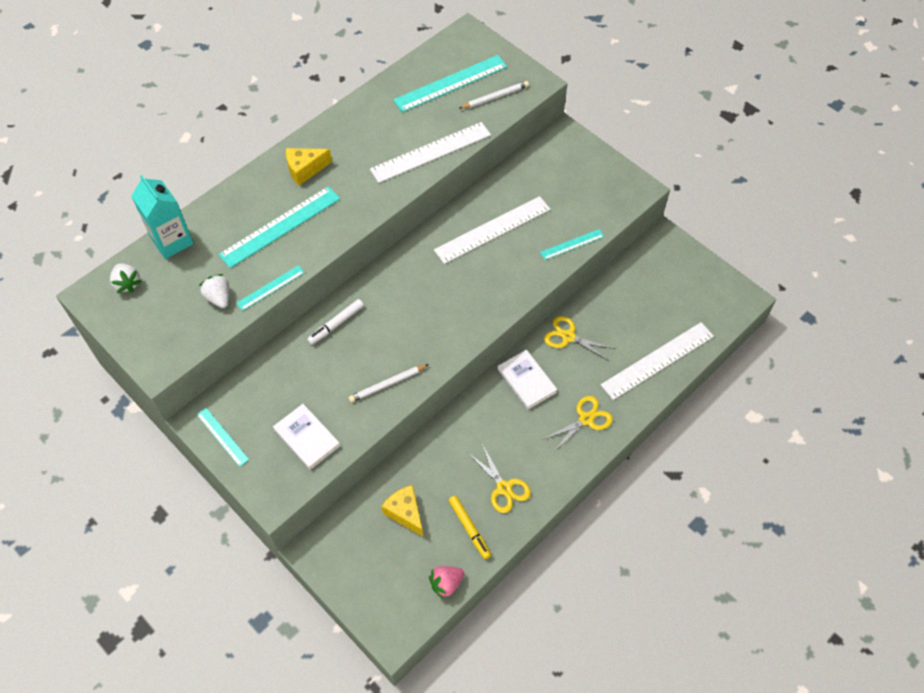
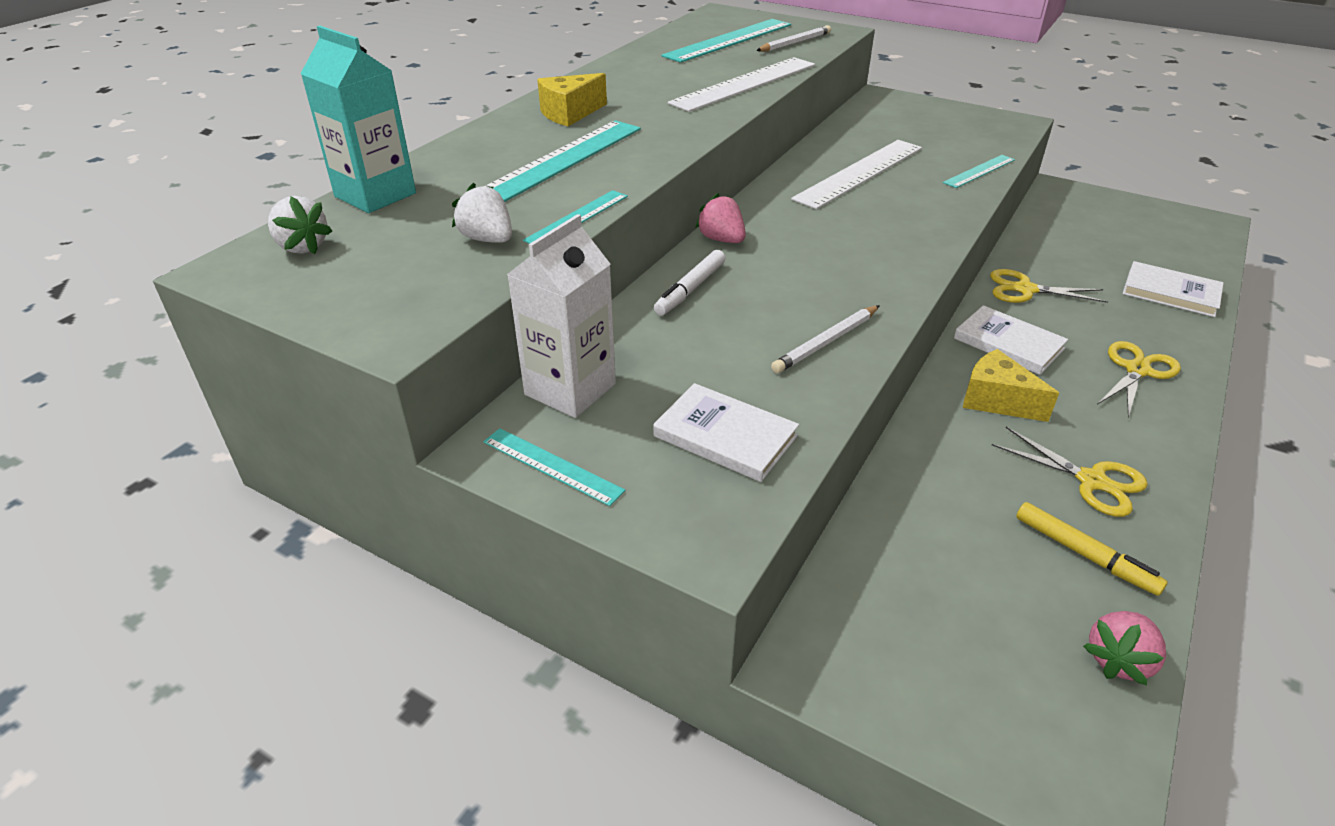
camera: 15 degrees left, 20 degrees down
yellow cheese [381,485,423,537] -> yellow cheese moved to [963,349,1059,422]
white ruler [601,322,714,400] -> white book [1122,261,1224,317]
none -> white carton [507,214,616,418]
none -> pink strawberry [695,193,746,243]

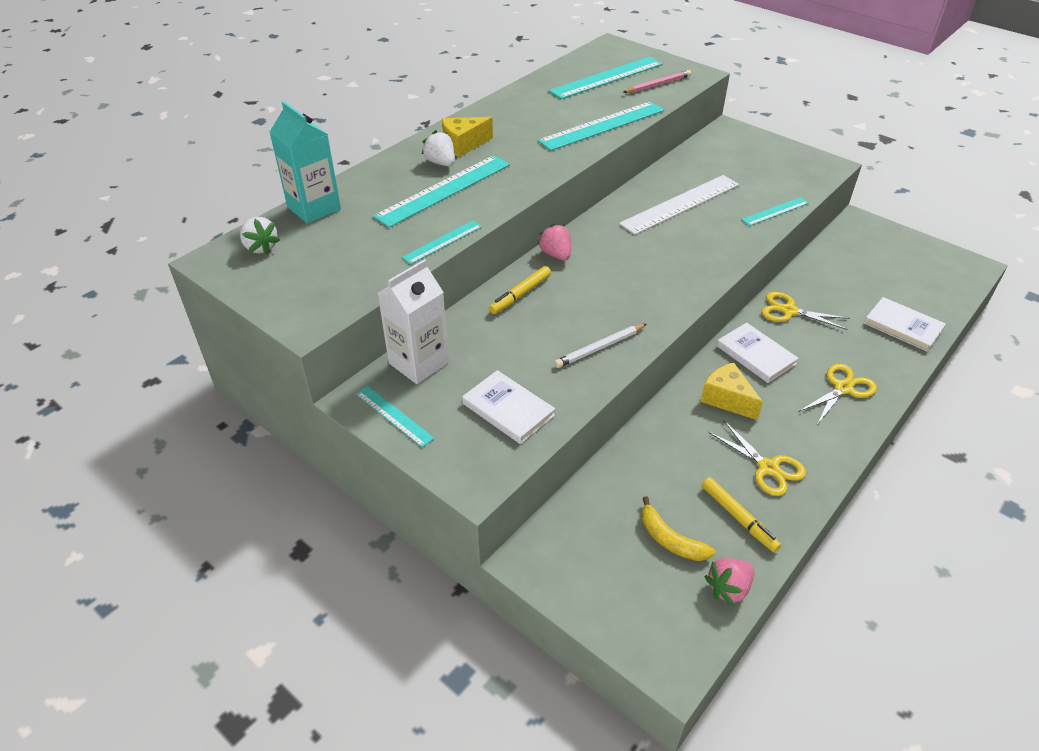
camera: 10 degrees right, 5 degrees up
white strawberry [452,183,512,243] -> white strawberry moved to [422,130,455,166]
white marker [654,250,725,316] -> yellow marker [489,266,551,314]
white ruler [668,57,815,112] -> turquoise ruler [538,101,664,151]
white pencil [756,25,831,52] -> pink pencil [623,70,691,93]
none -> yellow banana [642,496,715,561]

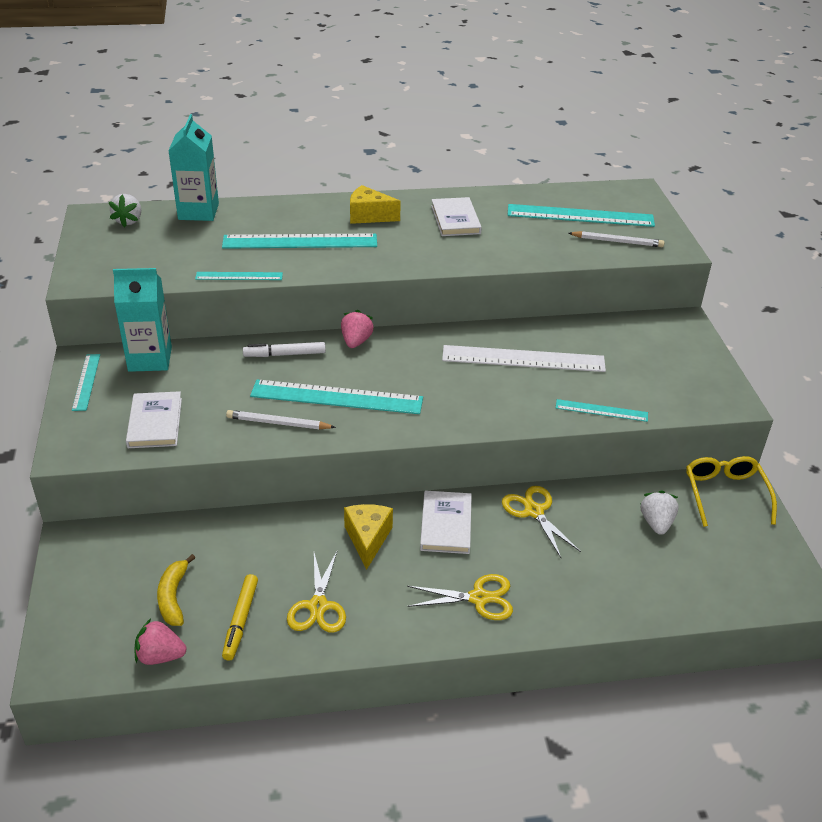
camera: 40 degrees right, 5 degrees down
white carton [377,259,449,384] -> turquoise carton [113,268,172,372]
white strawberry [422,130,455,166] -> white strawberry moved to [641,490,679,535]
yellow marker [489,266,551,314] -> white marker [243,342,326,357]
turquoise ruler [538,101,664,151] -> turquoise ruler moved to [250,380,423,414]
pink pencil [623,70,691,93] -> white pencil [568,231,665,247]
white book [864,297,946,352] -> white book moved to [431,197,482,236]
none -> yellow glasses [686,456,777,527]

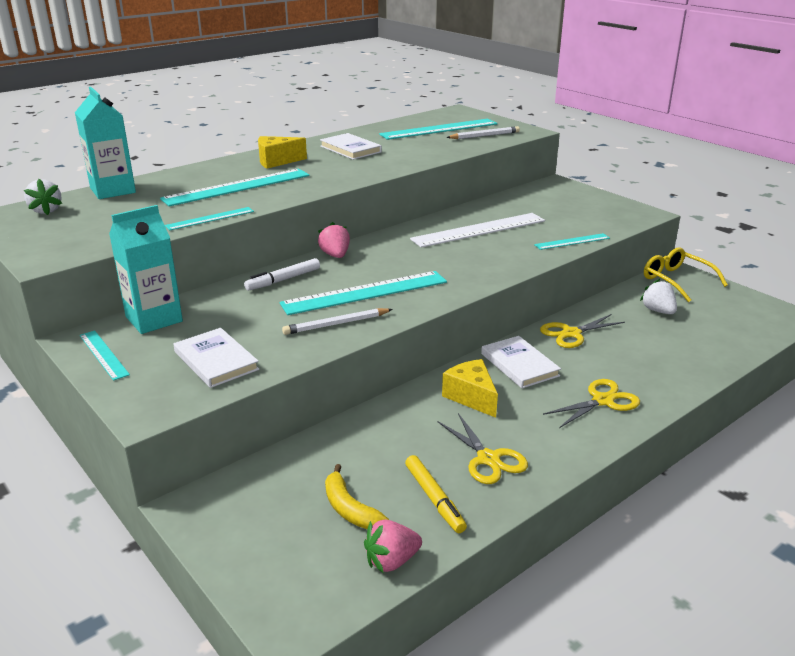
camera: 30 degrees left, 10 degrees down
yellow scissors [502,486,581,558] -> yellow scissors turned 60 degrees counterclockwise [540,314,625,348]

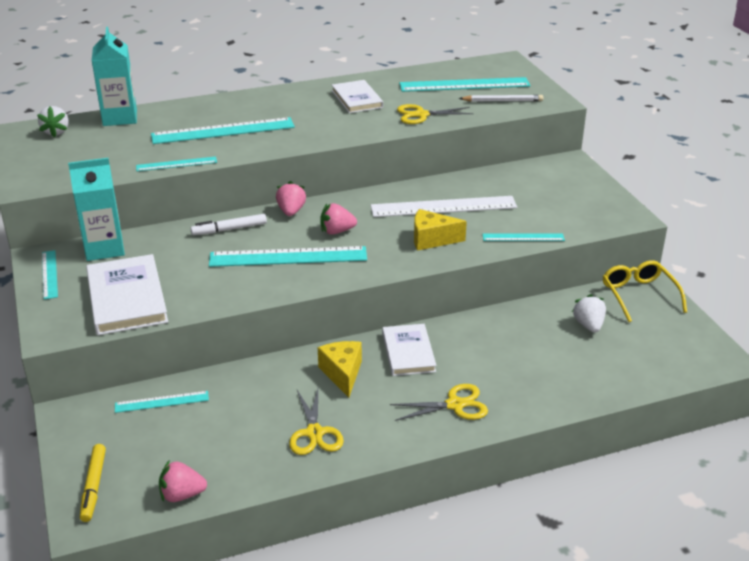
camera: 20 degrees right, 5 degrees up
white book [173,328,259,388] -> white book [86,254,168,335], size x1.53
yellow cheese [258,136,307,169] -> yellow cheese moved to [414,209,467,251]
white pencil [282,308,393,335] -> none
yellow banana [325,464,389,529] -> none
yellow marker [405,455,467,533] -> yellow marker moved to [80,444,106,522]
yellow scissors [540,314,625,348] -> yellow scissors moved to [397,104,473,124]
none -> turquoise ruler [115,391,209,413]
none -> pink strawberry [320,203,357,235]

